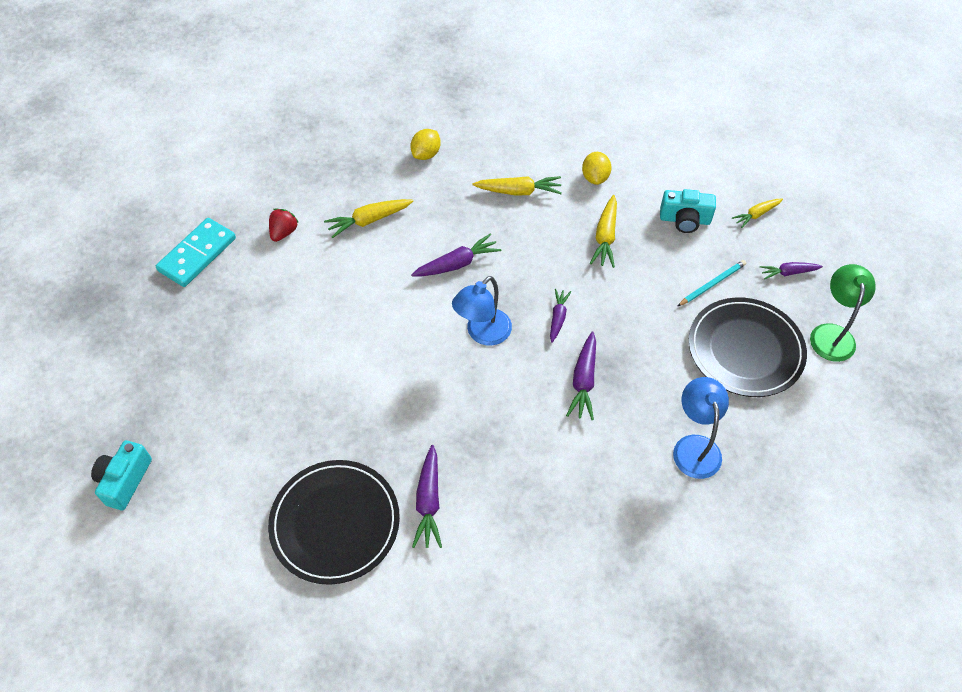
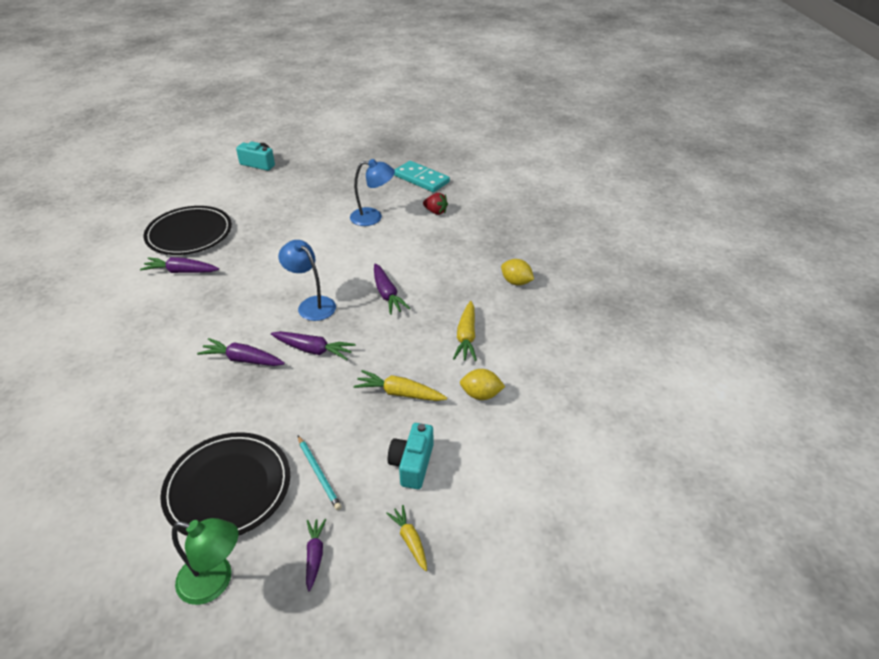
camera: 95 degrees right, 15 degrees down
yellow carrot [324,199,413,238] -> none
purple carrot [550,289,571,343] -> purple carrot [271,331,355,360], size x1.51
blue lamp [673,377,729,479] -> blue lamp moved to [350,159,395,226]

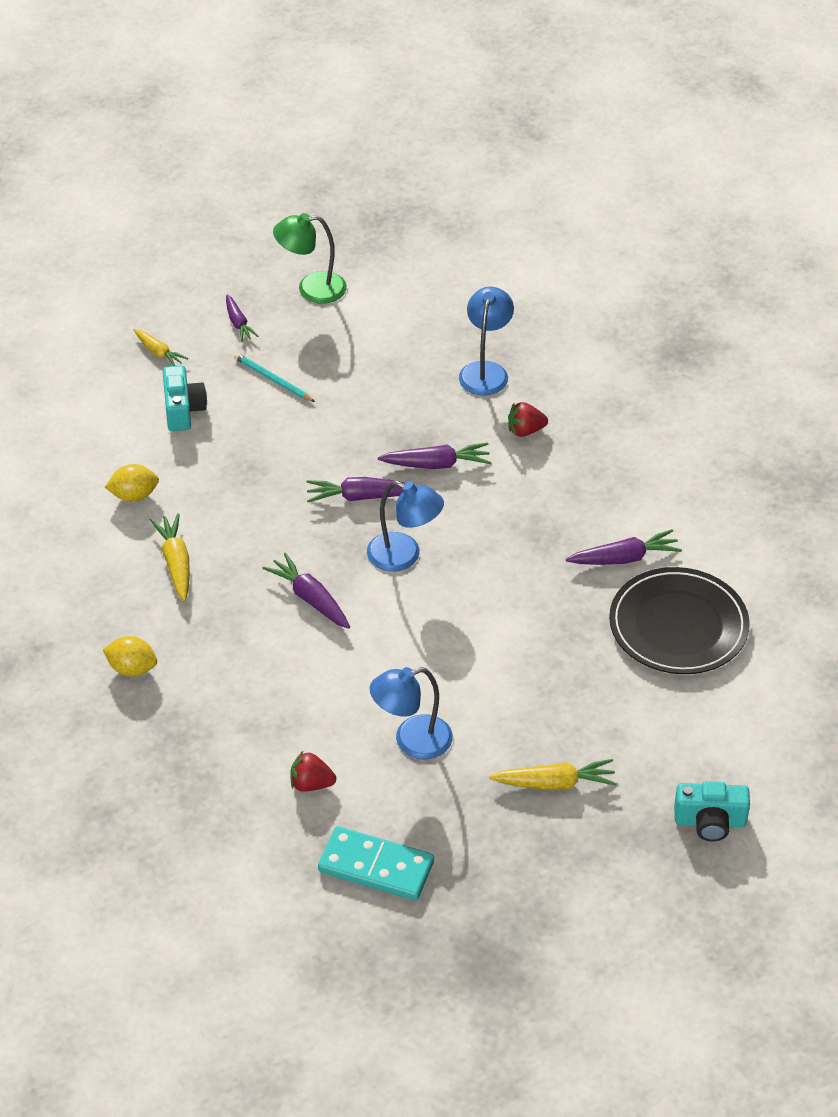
camera: 160 degrees right, 5 degrees up
black plate [160,432,290,536] -> none
yellow carrot [353,370,447,401] -> yellow carrot moved to [489,759,617,790]
none -> blue lamp [459,287,514,396]
none -> red strawberry [508,402,548,437]

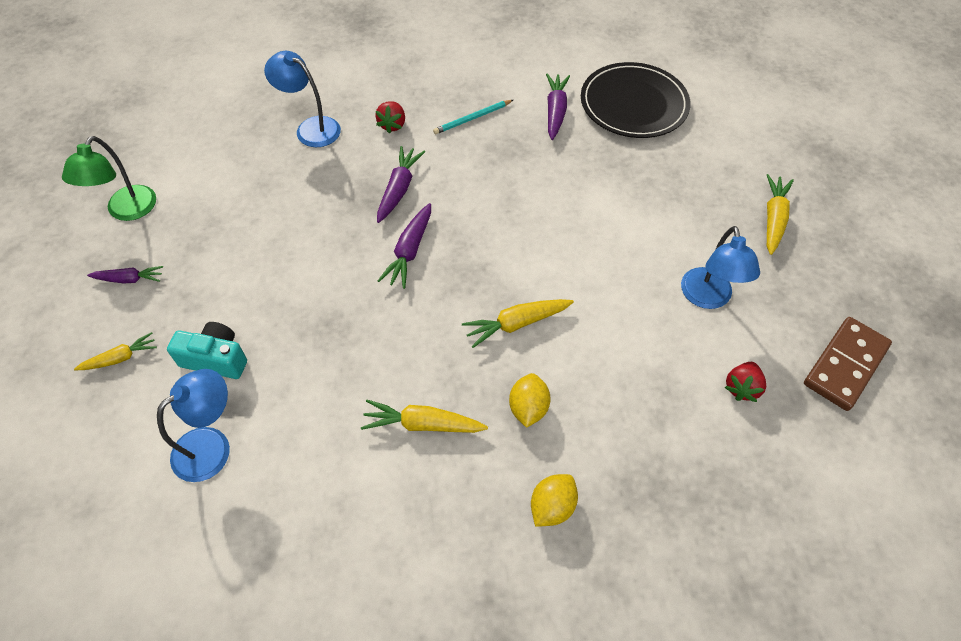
camera: 70 degrees left, 10 degrees up
yellow lemon [105,464,159,502] -> yellow lemon moved to [509,373,551,428]
turquoise pencil [234,353,315,402] -> turquoise pencil moved to [433,100,513,134]
purple carrot [262,553,350,629] -> yellow carrot [462,299,574,348]
turquoise domino [318,826,434,900] -> brown domino [804,317,892,411]
blue lamp [367,481,444,571] -> blue lamp moved to [157,369,230,482]
turquoise camera [674,781,750,842] -> none

